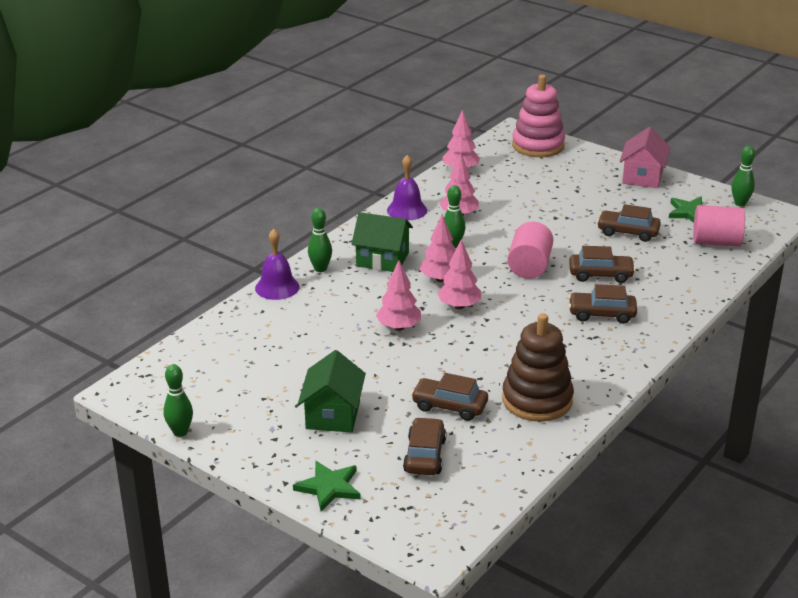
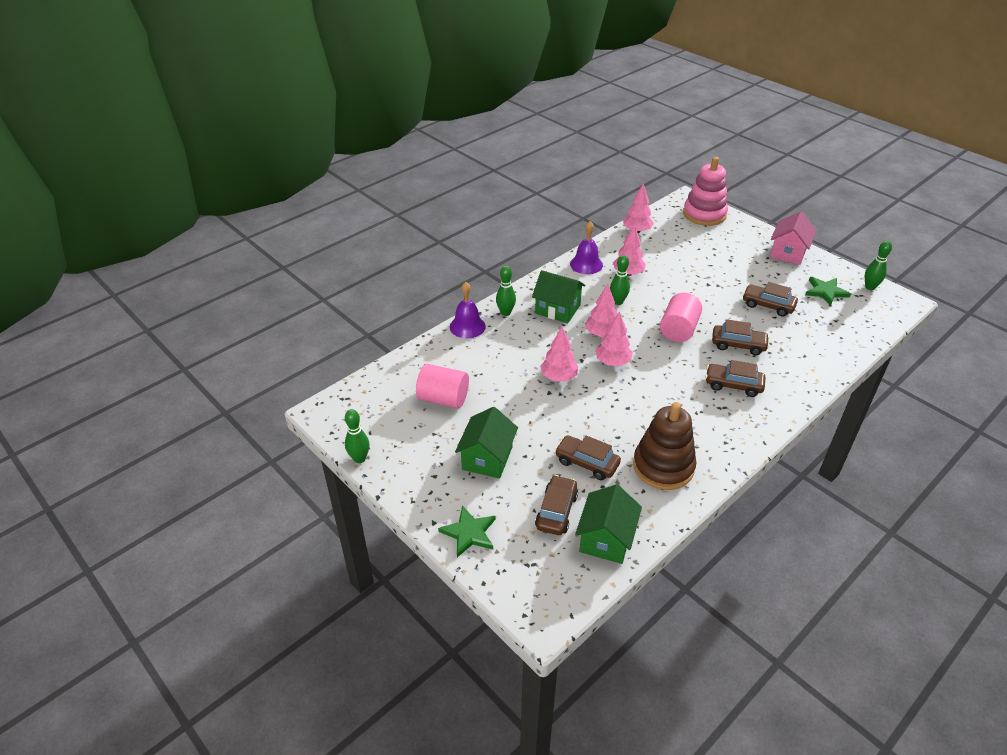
camera: 10 degrees right, 10 degrees up
pink cylinder [693,205,745,247] -> pink cylinder moved to [416,364,469,408]
none -> green house [575,484,642,564]

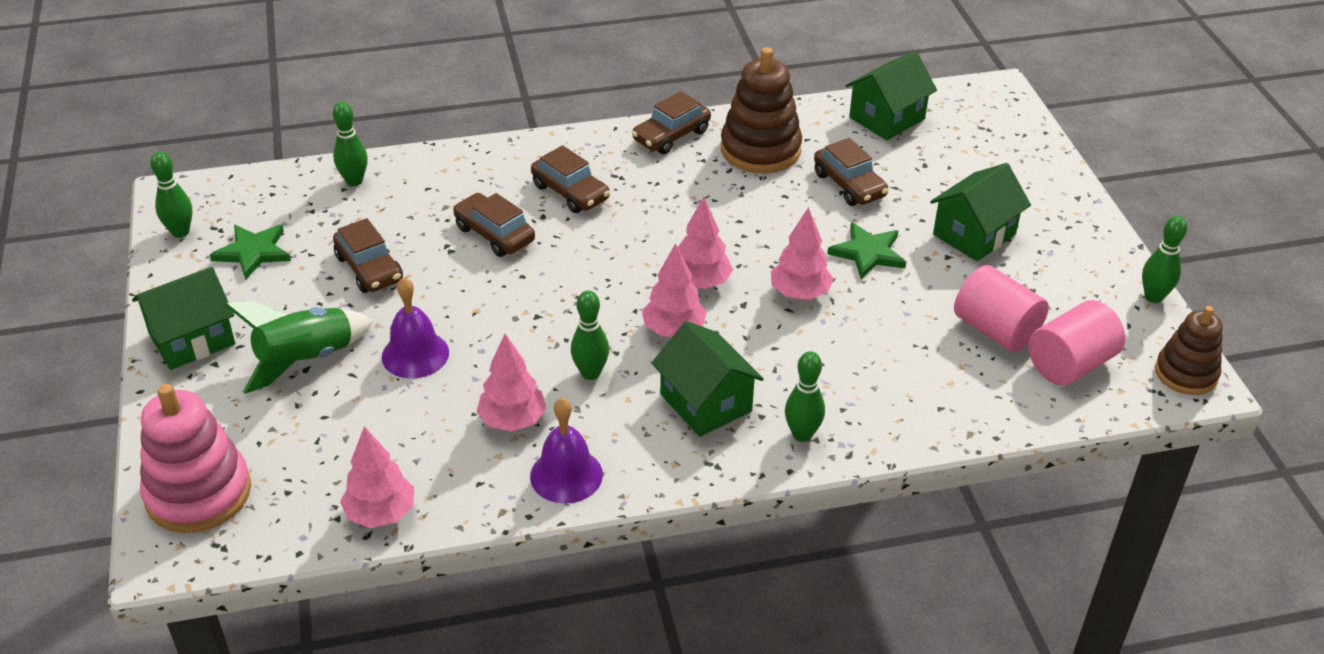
camera: 150 degrees left, 0 degrees up
green star [438,505,496,557] -> green star moved to [827,222,906,279]
purple bell [450,282,486,339] -> purple bell moved to [382,277,449,379]
brown car [535,475,578,535] -> brown car moved to [632,91,711,154]
pink cylinder [660,293,702,342] -> pink cylinder moved to [1028,300,1125,385]
pink house [770,211,817,265] -> green house [132,267,235,370]
none -> green rocket [225,301,373,394]
none -> green bowling pin [333,102,368,186]
none -> brown stacking toy [1155,306,1223,395]

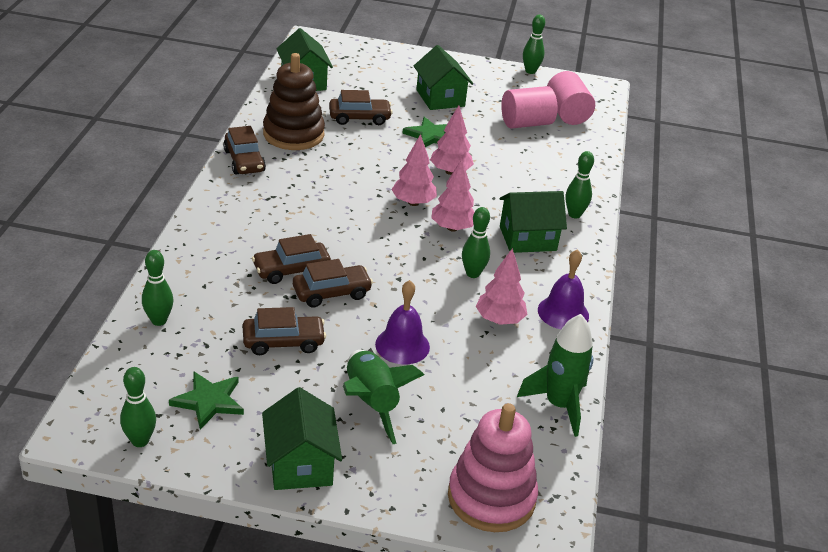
camera: 70 degrees left, 5 degrees down
pink tree [340,427,414,528] -> green rocket [517,314,593,437]
brown car [531,145,610,213] -> brown car moved to [293,259,373,307]
brown stacking toy [1155,306,1223,395] -> none

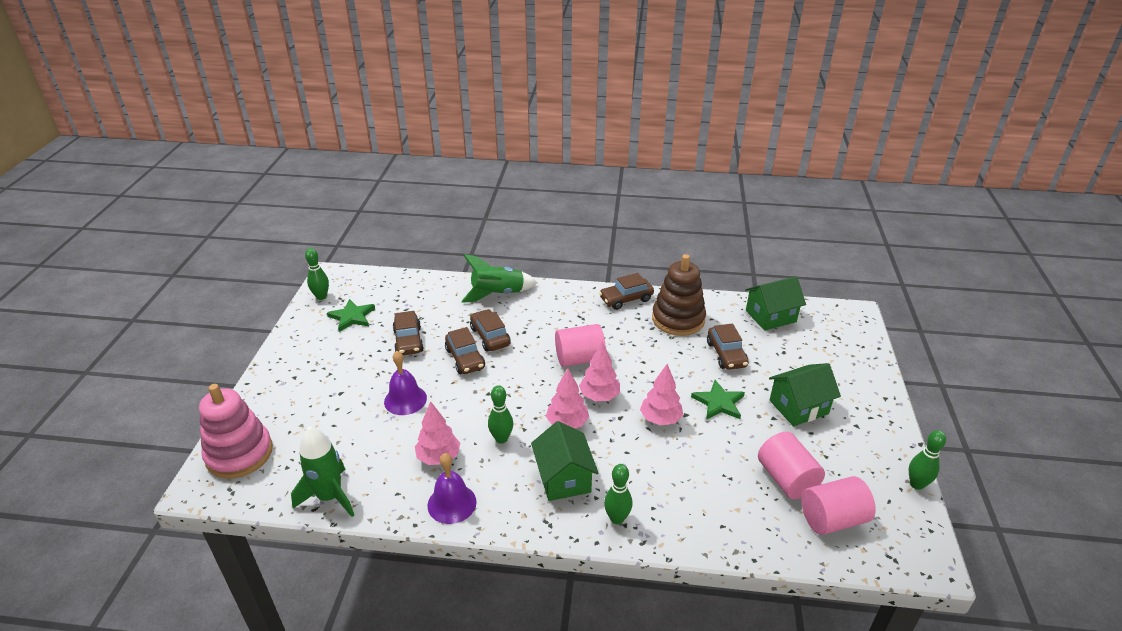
camera: 90 degrees right, 0 degrees up
green bowling pin [142,250,173,326] -> none
green house [262,387,342,490] -> none
green rocket [343,350,425,444] -> green rocket moved to [461,254,537,303]
none -> pink cylinder [555,324,606,367]

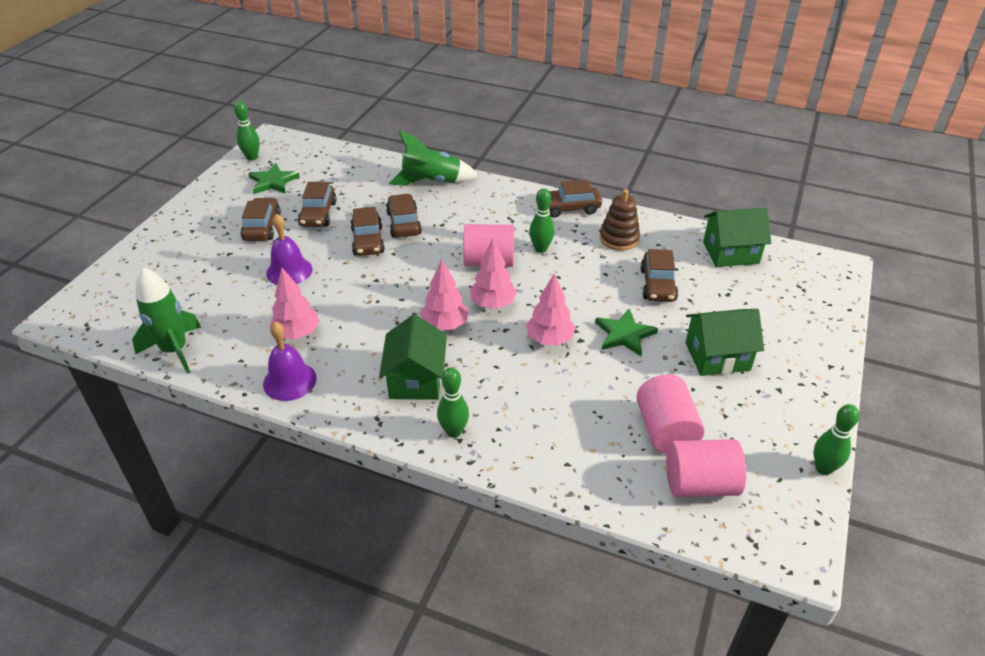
camera: 15 degrees right, 5 degrees up
pink stacking toy [199,384,273,479] -> none
green bowling pin [488,385,513,444] -> green bowling pin moved to [529,188,554,253]
brown stacking toy [652,254,706,336] -> brown stacking toy [600,189,640,251], size x0.64
none -> brown car [241,198,281,241]

